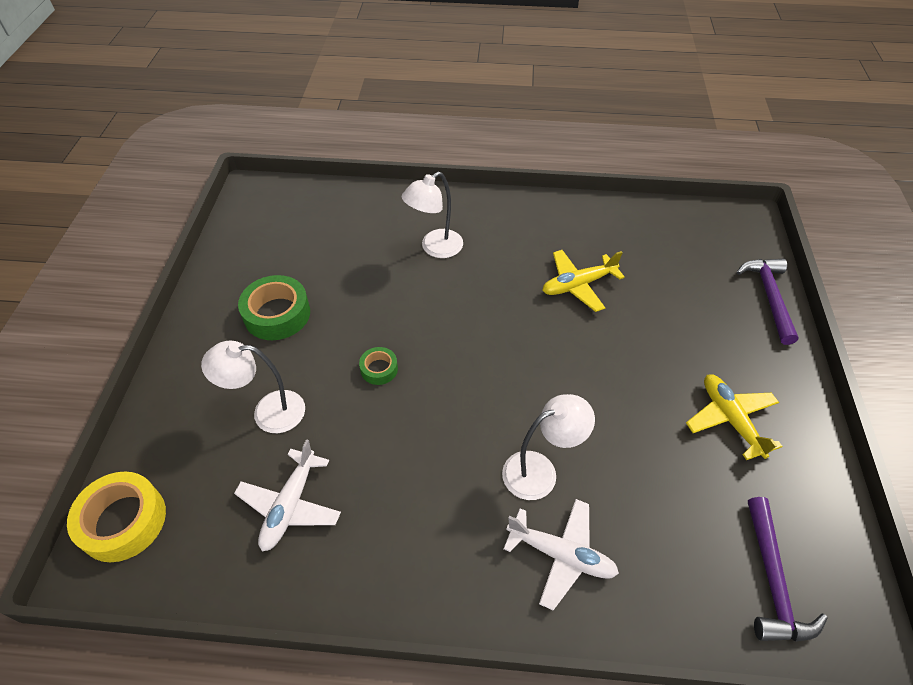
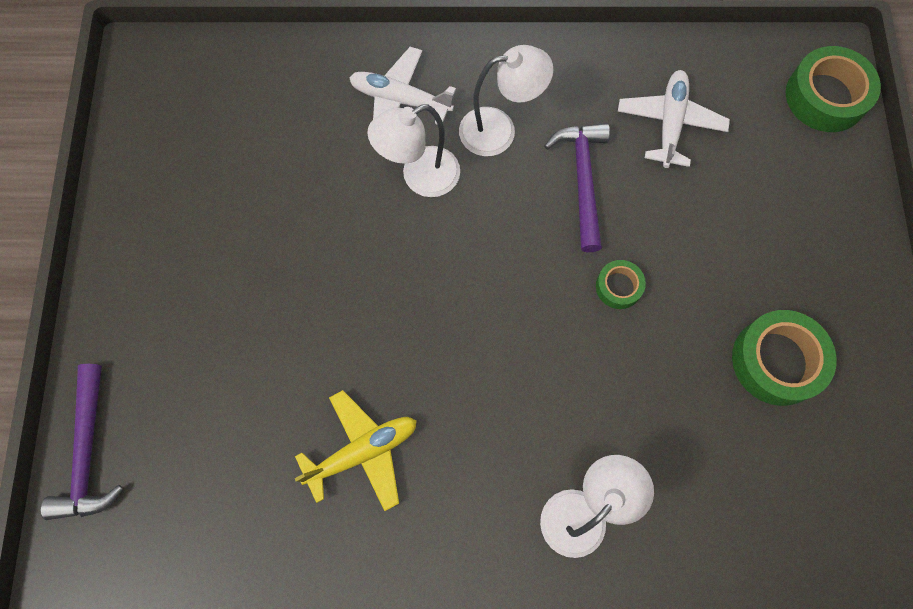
camera: 175 degrees right, 20 degrees up
yellow tape [67,471,166,562] -> green tape [786,46,881,132]
white lamp [201,340,305,433] -> white lamp moved to [459,45,553,156]
yellow plane [686,374,783,460] -> none
purple hammer [748,497,828,642] -> purple hammer moved to [544,123,610,252]

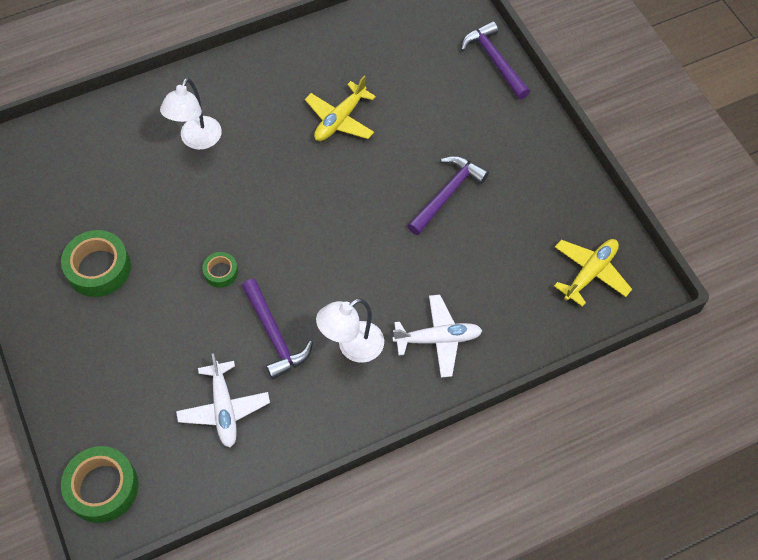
camera: 155 degrees right, 10 degrees down
white lamp [367,104,460,197] -> none
none -> purple hammer [408,156,489,235]
none -> yellow plane [554,239,632,307]

